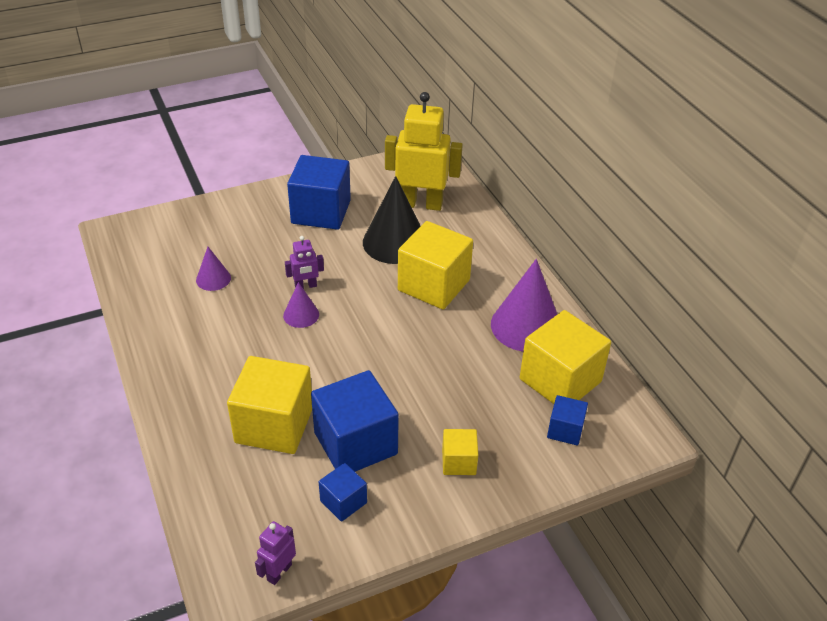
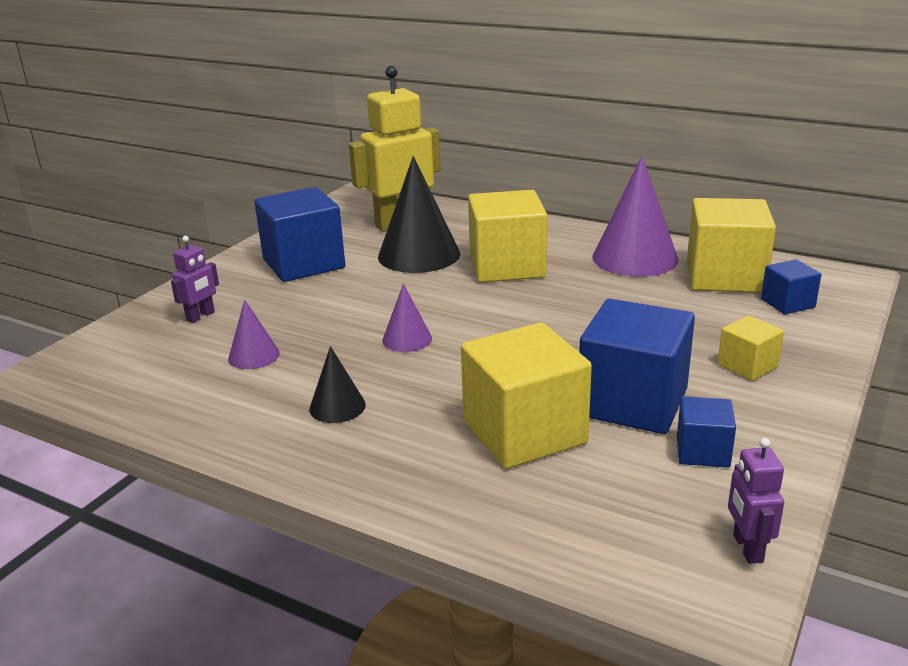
camera: 35 degrees left, 15 degrees down
purple robot [285,236,324,289] -> purple robot moved to [171,236,219,323]
none -> black cone [309,346,366,423]

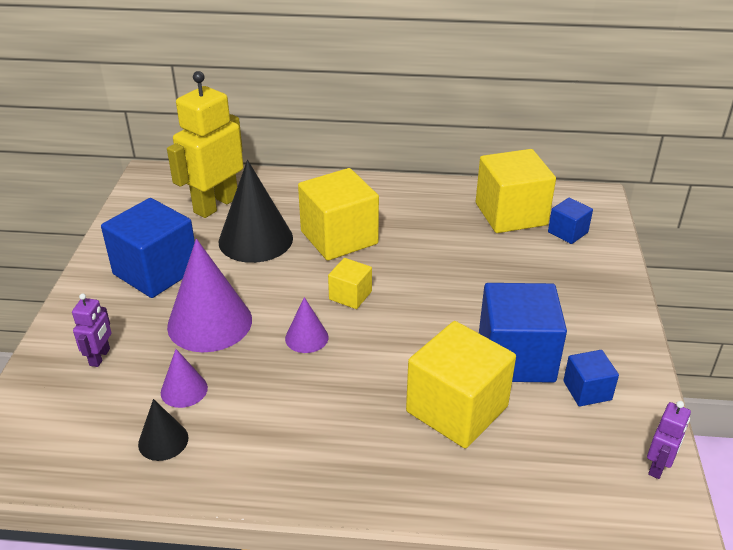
camera: 25 degrees left, 10 degrees up
black cone [309,346,366,423] -> black cone moved to [138,399,189,461]
purple cone [592,156,679,276] -> purple cone moved to [167,239,252,352]
yellow cube [718,315,784,381] -> yellow cube moved to [328,258,372,309]
purple robot [728,438,784,564] -> purple robot turned 120 degrees counterclockwise [647,401,691,479]

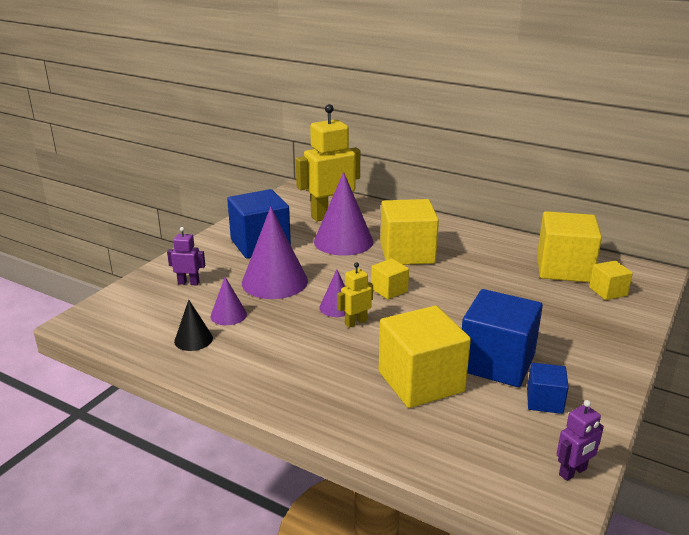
camera: 25 degrees right, 10 degrees down
purple robot [72,293,112,367] -> purple robot turned 120 degrees counterclockwise [167,227,205,285]
black cone [218,160,293,263] -> purple cone [314,172,373,256]
blue cube [548,198,593,244] -> yellow cube [589,261,633,300]
none -> yellow robot [337,263,373,328]

